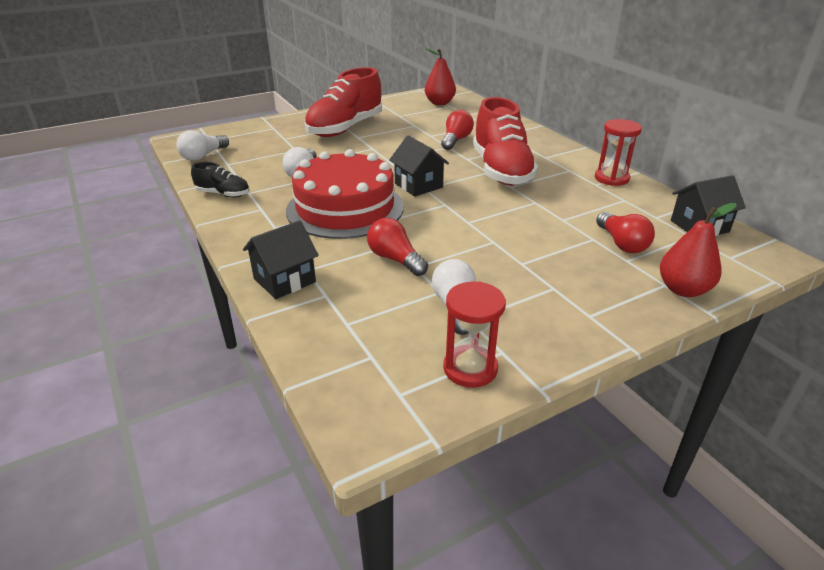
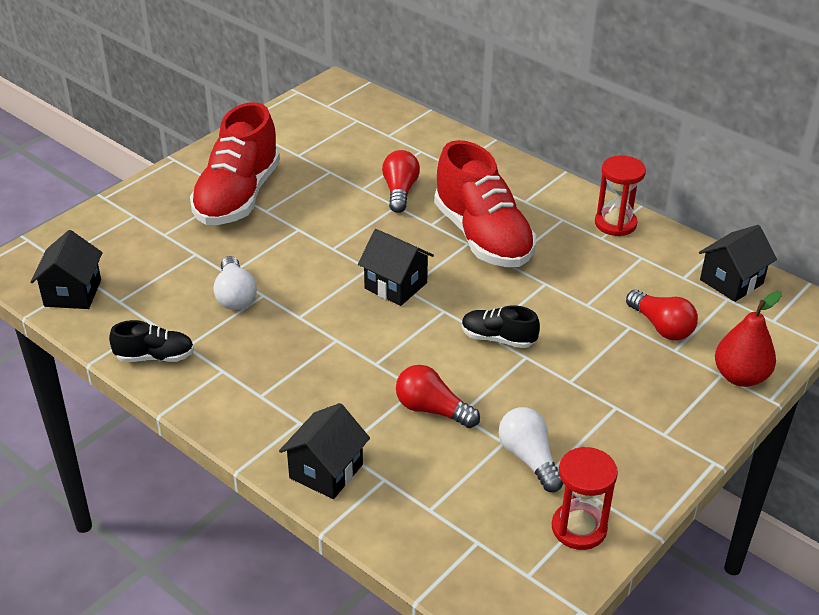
camera: 20 degrees left, 5 degrees up
white light bulb [176,130,229,161] -> black house [30,230,103,309]
red cake [286,149,404,239] -> none
red pear [425,48,456,105] -> none
none -> black shoe [462,305,540,348]

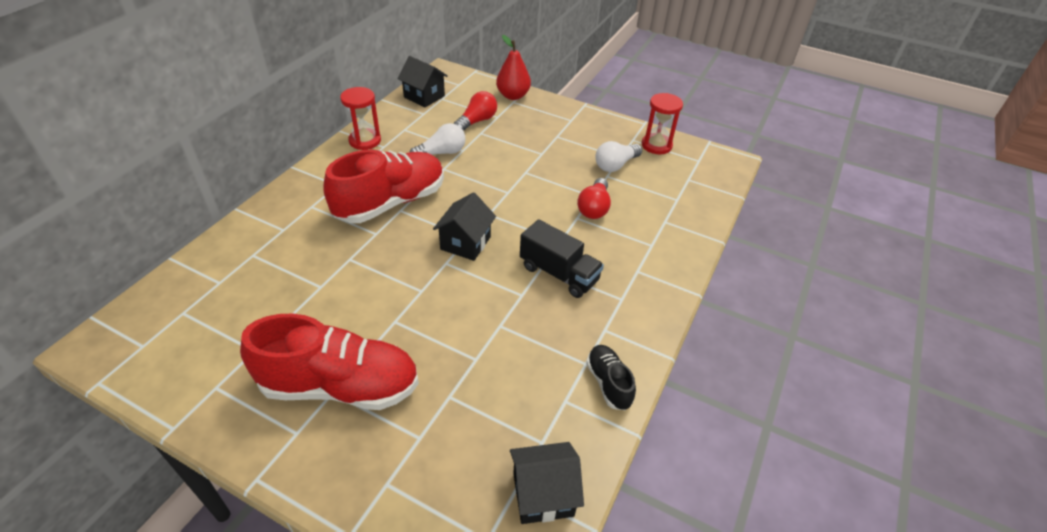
camera: 105 degrees left, 5 degrees up
white light bulb [214,256,257,310] -> white light bulb moved to [410,123,465,155]
black house [279,403,370,499] -> none
red light bulb [382,150,420,213] -> none
black shoe [462,305,540,348] -> none
none -> black truck [520,219,604,298]

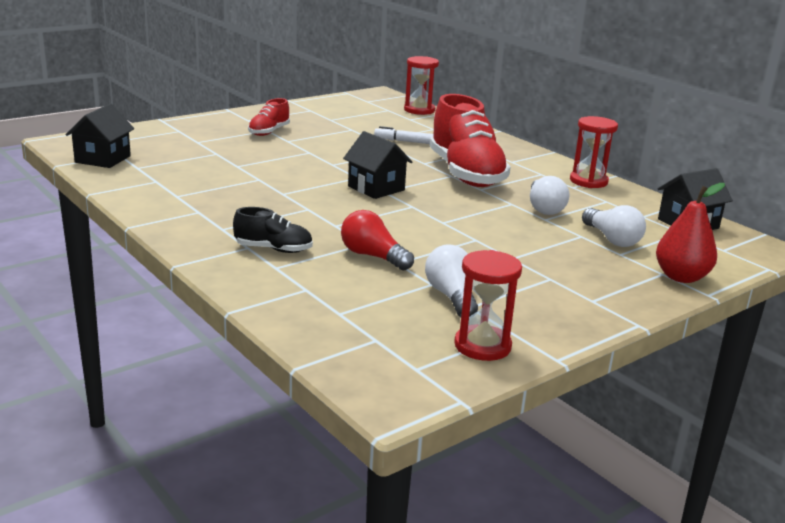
camera: 115 degrees right, 20 degrees down
red shoe [240,314,419,410] -> red shoe [248,98,290,136], size x0.48
red light bulb [454,91,497,131] -> white light bulb [582,205,646,247]
black truck [520,219,604,298] -> none
black shoe [586,345,636,410] -> black shoe moved to [233,207,313,253]
none -> white marker [374,126,434,144]
none -> red hourglass [404,56,439,115]

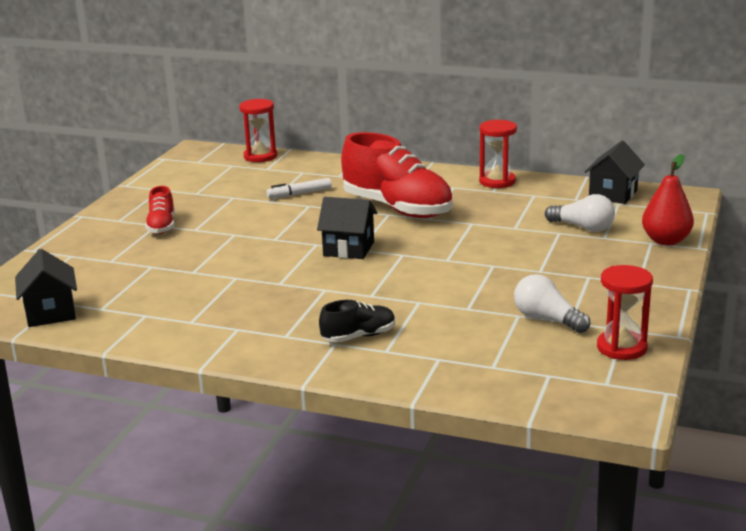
camera: 30 degrees left, 0 degrees up
red light bulb [341,210,414,271] -> none
white light bulb [530,176,569,215] -> none

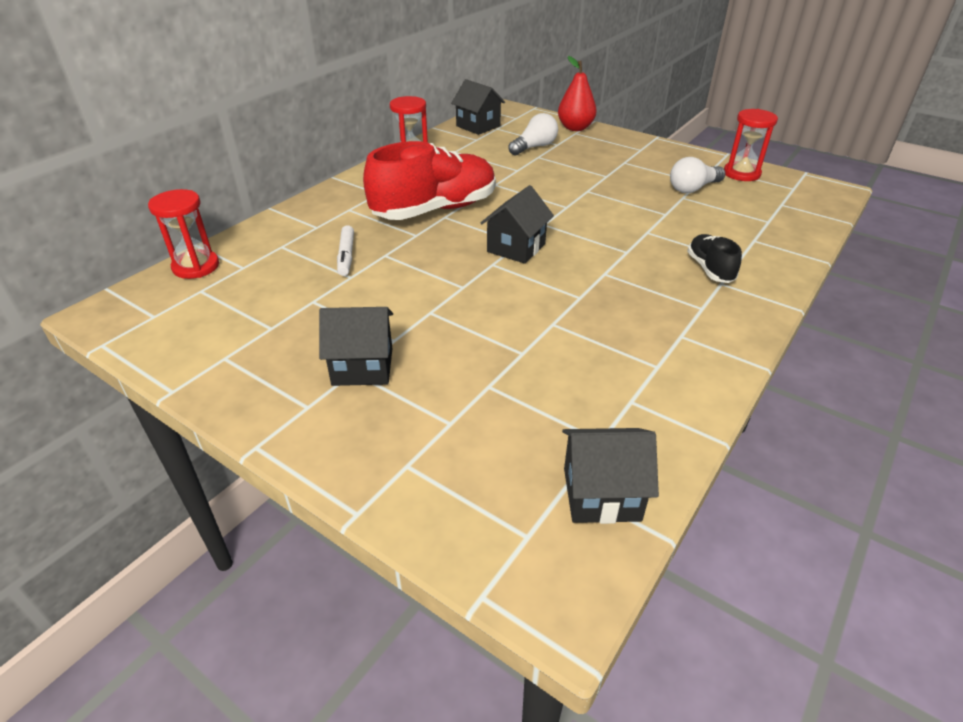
camera: 75 degrees left, 15 degrees up
red shoe [145,186,175,234] -> black house [319,307,393,386]

